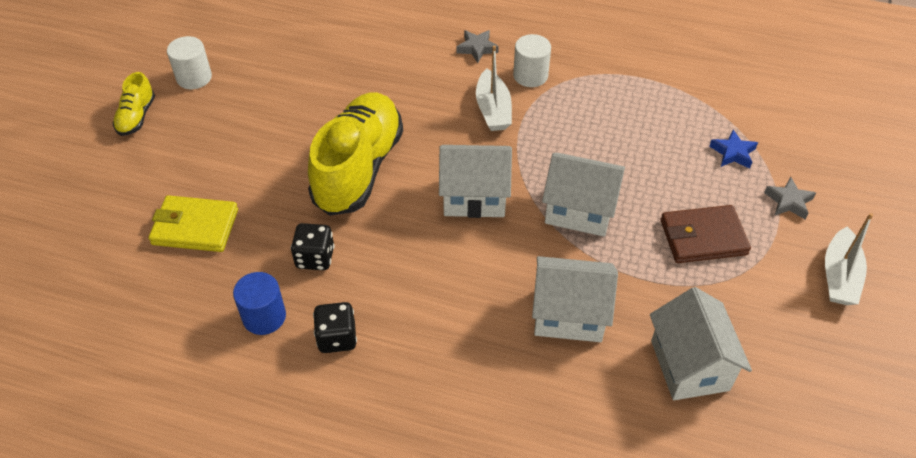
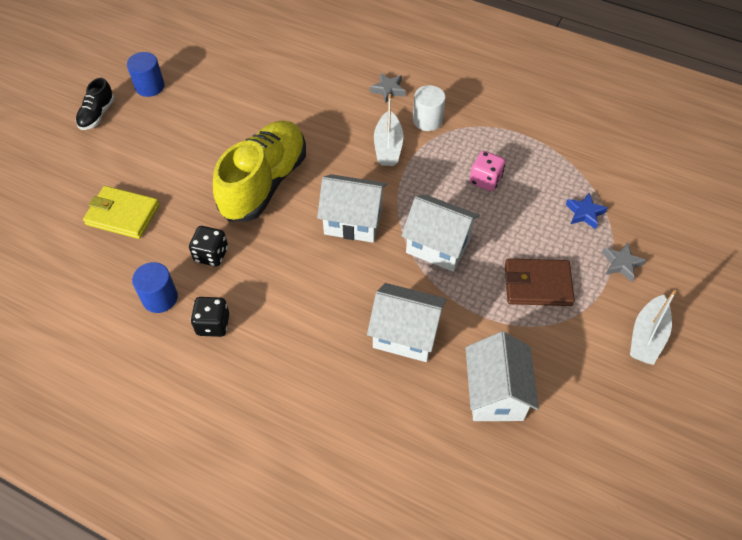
camera: 10 degrees right, 5 degrees up
yellow shoe [113,72,155,136] -> black shoe [76,78,115,130]
white cylinder [167,36,212,89] -> blue cylinder [127,52,165,97]
none -> pink dice [470,151,506,191]

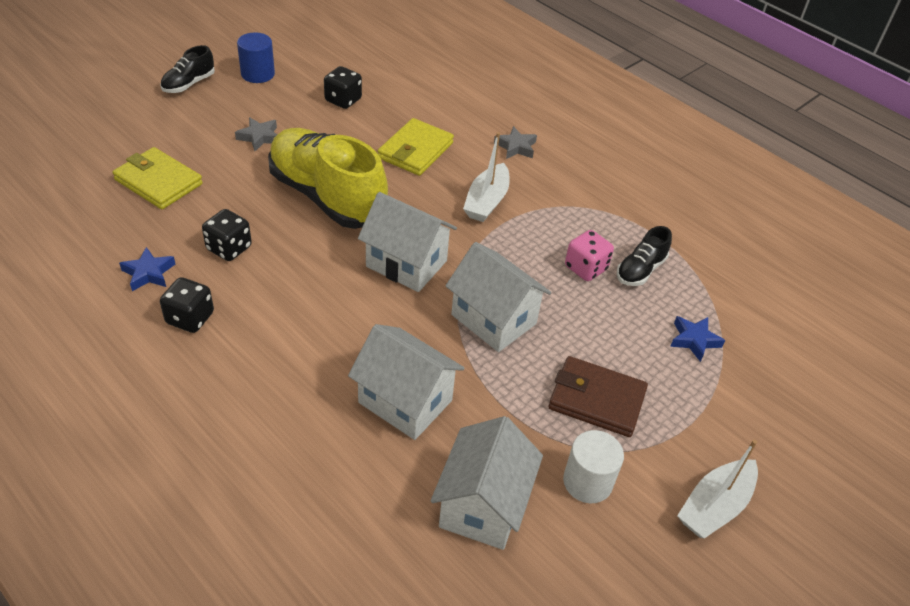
camera: 15 degrees right, 10 degrees down
blue cylinder [132,262,178,313] -> blue star [119,247,175,291]
yellow shoe [213,120,306,222] -> yellow shoe turned 90 degrees counterclockwise [268,128,388,229]
white cylinder [413,85,445,131] -> white cylinder moved to [563,430,624,503]
grey star [602,243,646,282] -> grey star moved to [235,117,277,151]
none -> black dice [324,66,362,109]
none -> yellow wallet [378,118,454,176]
none -> black shoe [616,226,672,286]

